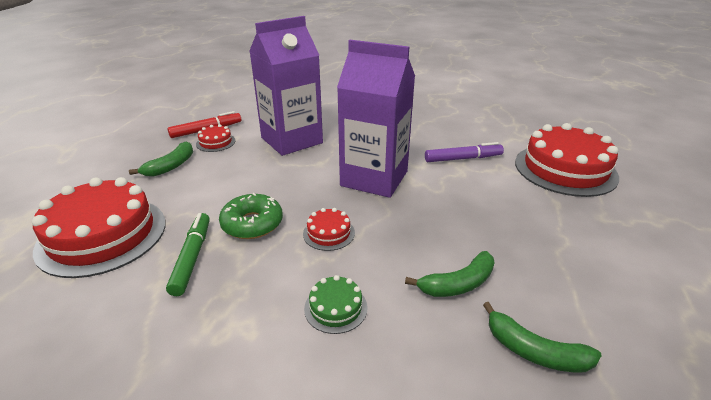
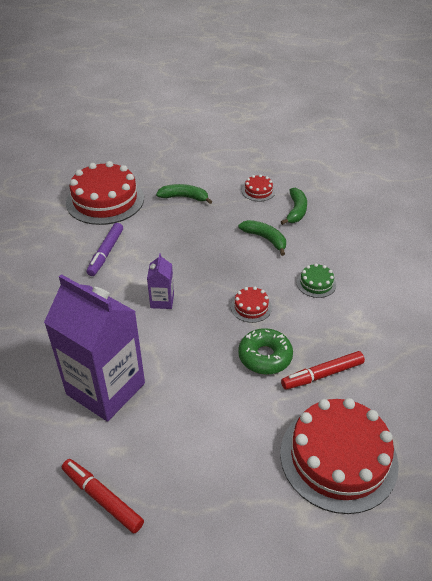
camera: 110 degrees left, 10 degrees up
green banana [129,141,193,177] -> green banana moved to [156,184,212,204]
green marker [166,213,210,296] -> red marker [281,351,365,390]
red cake [196,124,235,152] -> red cake moved to [242,174,275,201]
purple carton [337,40,415,198] -> purple carton [147,253,174,309], size x0.44
purple marker [425,142,504,162] -> purple marker turned 135 degrees counterclockwise [86,223,123,276]

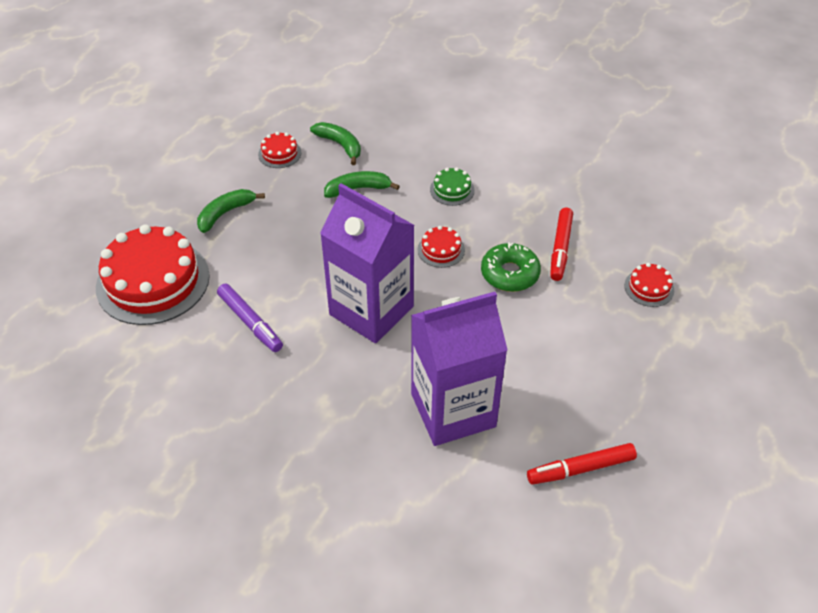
camera: 55 degrees left, 5 degrees up
purple carton [147,253,174,309] -> purple carton [320,183,415,343], size x2.28
red cake [280,398,399,514] -> red cake [624,263,674,307], size x0.44

